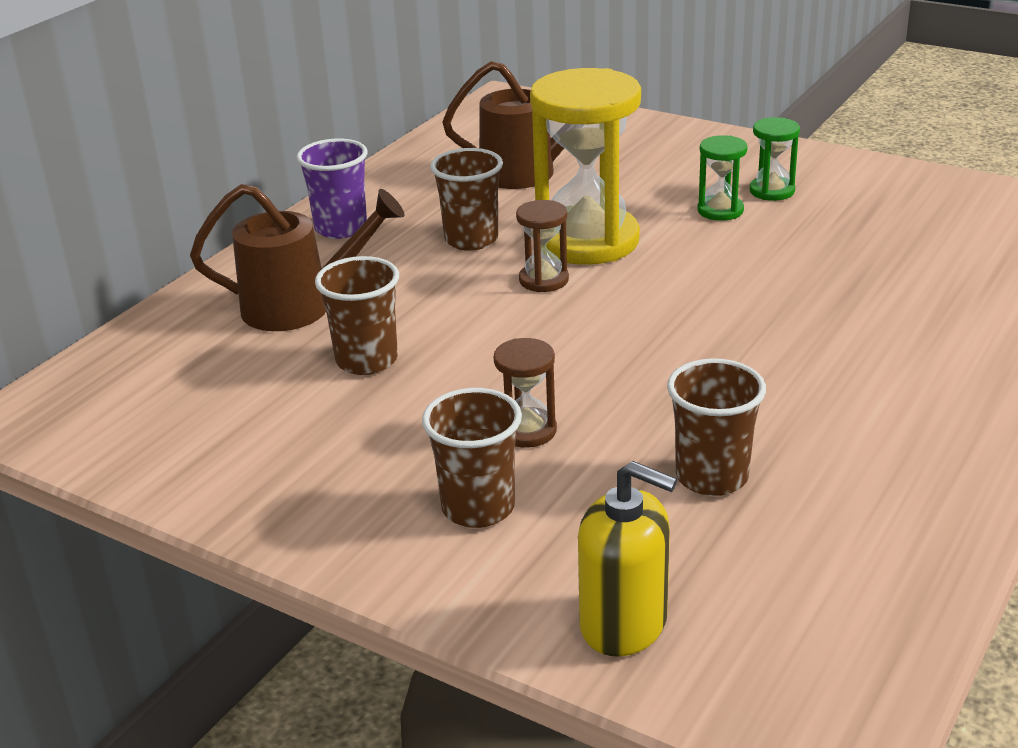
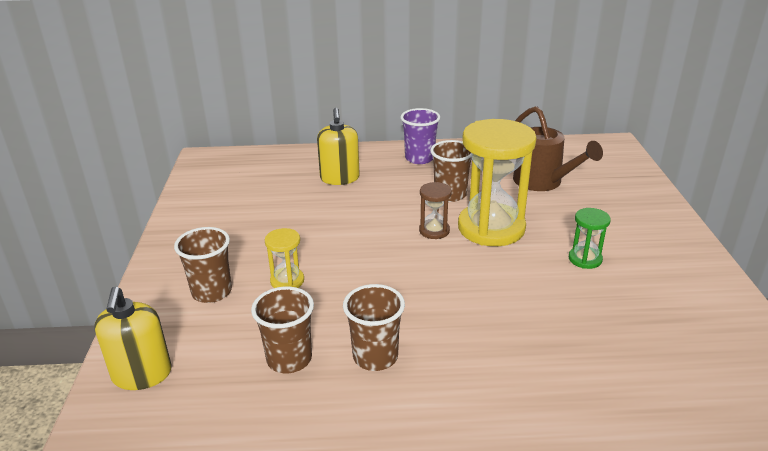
camera: 55 degrees right, 0 degrees up
brown watering can [190,184,405,331] -> yellow soap dispenser [317,108,360,185]
brown cup [315,256,399,375] -> brown cup moved to [343,284,405,371]
brown hourglass [494,338,557,448] -> yellow hourglass [265,228,304,288]
green hourglass [750,117,800,201] -> none

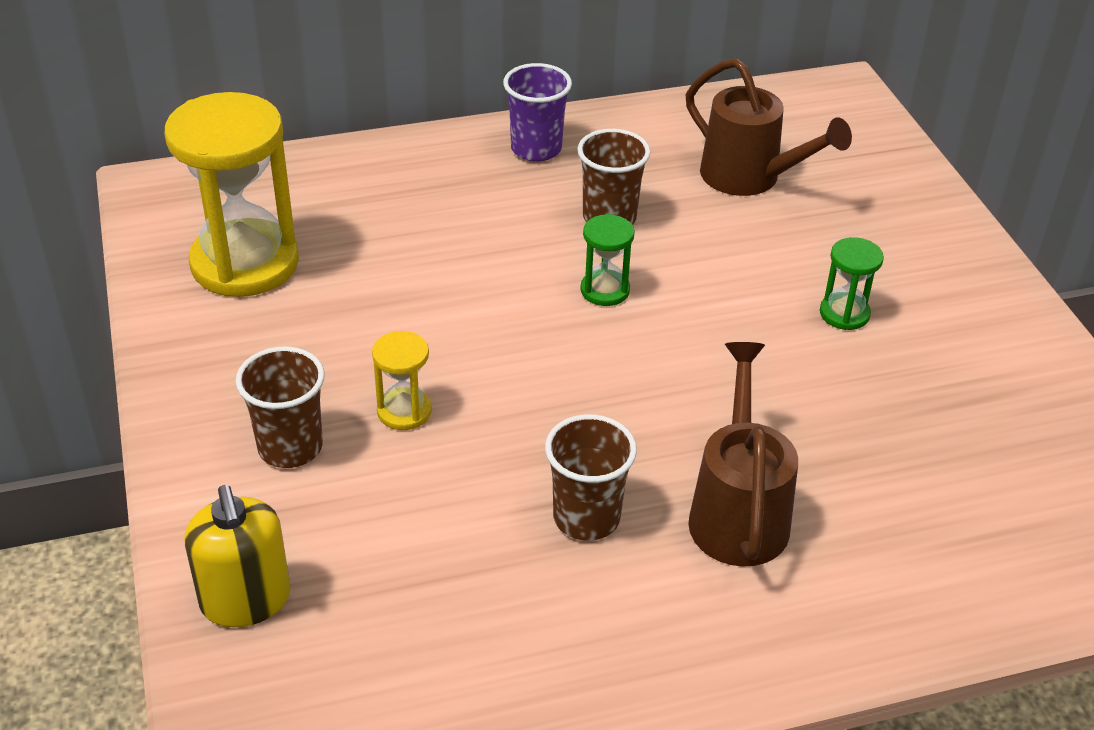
camera: 15 degrees left, 10 degrees up
brown cup [251,286,314,373] -> none
yellow soap dispenser [317,108,360,185] -> none
brown hourglass [419,182,452,239] -> green hourglass [580,214,635,306]
yellow hourglass [458,119,537,246] -> yellow hourglass moved to [165,92,299,297]
none -> brown watering can [688,342,798,567]

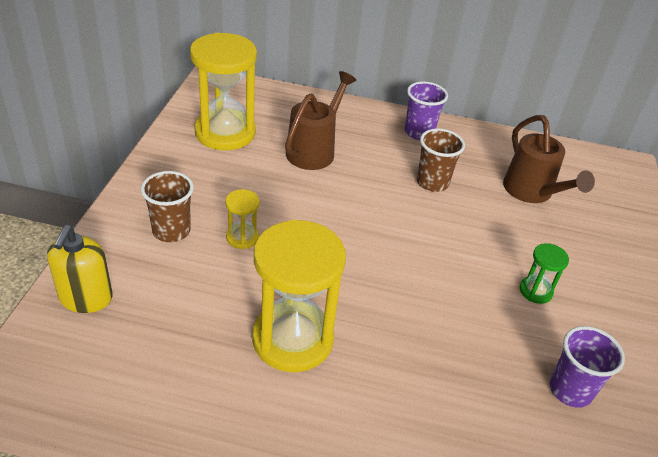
camera: 25 degrees right, 0 degrees up
brown cup [545,414,637,541] -> yellow hourglass [252,220,346,372]
green hourglass [580,214,635,306] -> none
brown watering can [688,342,798,567] -> brown watering can moved to [285,71,356,170]
none -> purple cup [550,326,625,408]

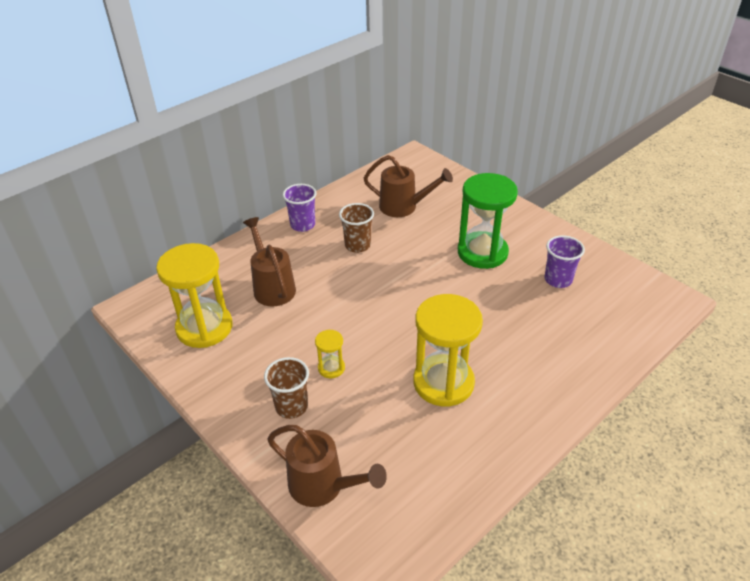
camera: 50 degrees left, 0 degrees up
yellow soap dispenser [47,225,113,313] -> brown watering can [267,425,387,507]
green hourglass [520,243,569,304] -> green hourglass [458,173,518,269], size x2.19

